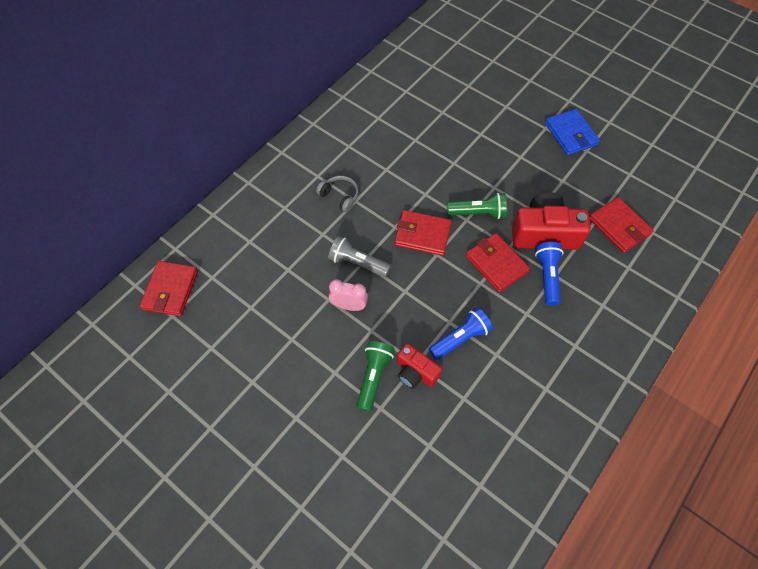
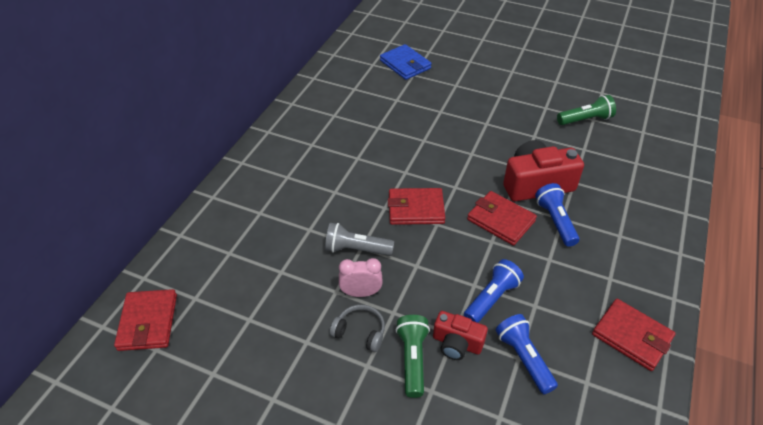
camera: 15 degrees left, 15 degrees down
grey headphones [316,176,359,212] -> grey headphones moved to [330,305,385,352]
green flashlight [447,193,507,219] -> green flashlight moved to [557,95,616,125]
blue wallet [545,109,600,155] -> blue wallet moved to [380,44,432,80]
red wallet [589,197,654,253] -> red wallet moved to [592,299,675,371]
none -> blue flashlight [496,314,558,394]

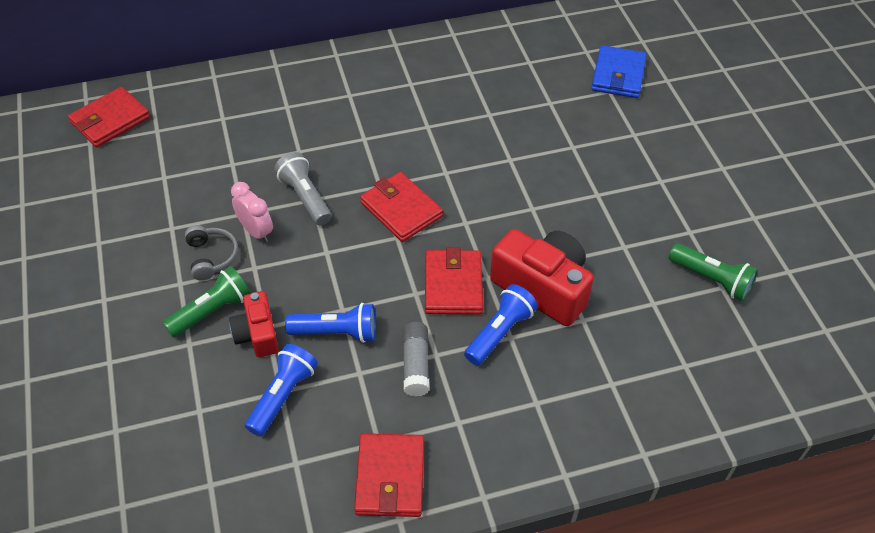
camera: 50 degrees right, 5 degrees up
none -> grey glue stick [402,322,430,396]

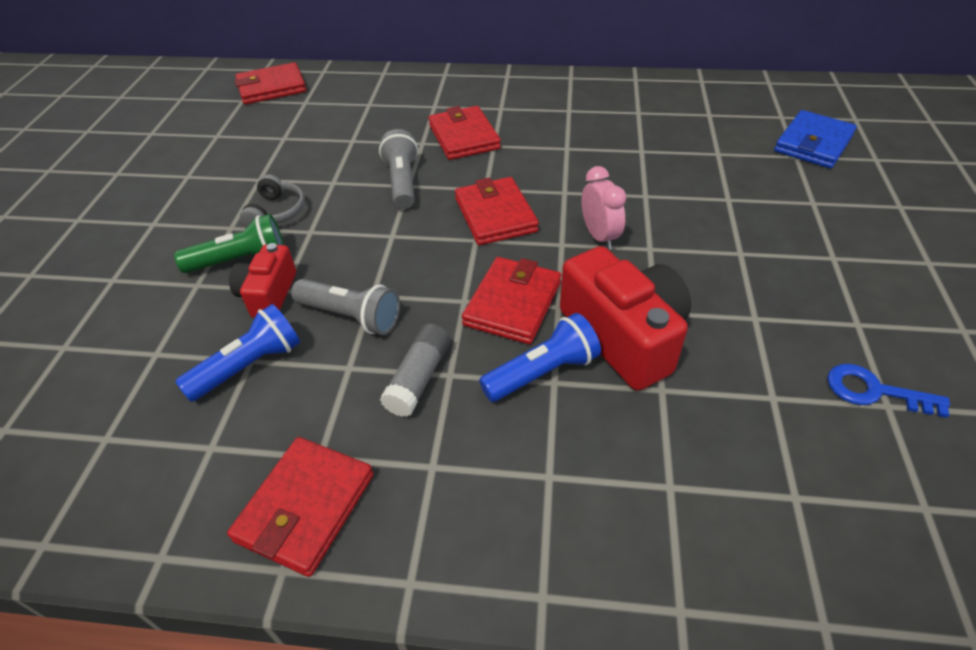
camera: 25 degrees right, 5 degrees down
pink clock [231,182,273,243] -> pink clock moved to [582,166,626,250]
blue flashlight [285,303,376,343] -> grey flashlight [291,279,400,335]
green flashlight [669,243,758,301] -> blue key [827,364,950,418]
none -> red wallet [429,106,501,160]

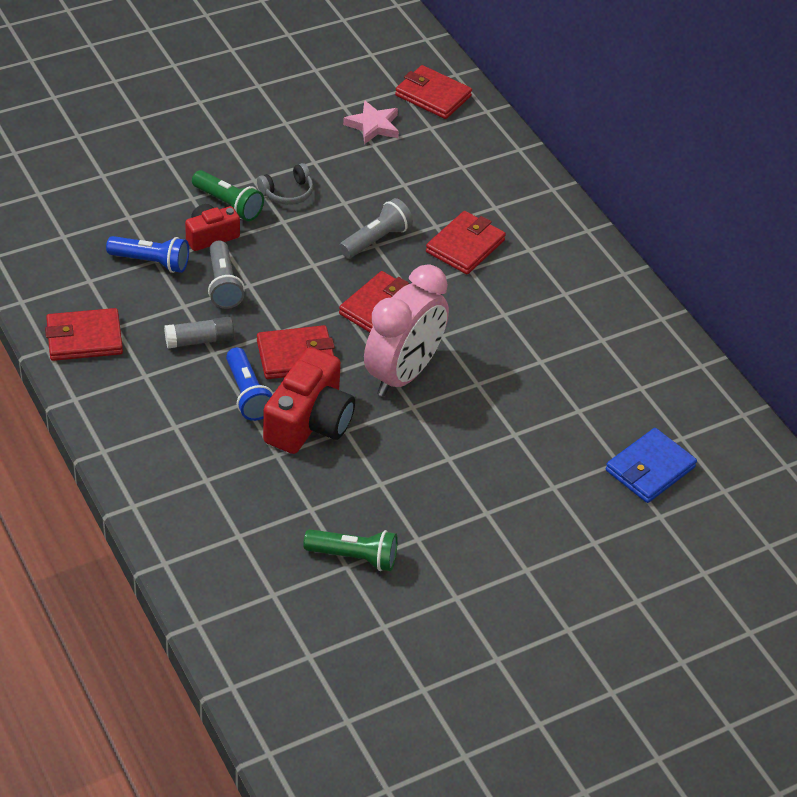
camera: 50 degrees right, 0 degrees up
blue flashlight [479,313,601,402] -> blue flashlight turned 45 degrees clockwise [226,347,273,421]
pink clock [582,166,626,250] -> pink clock [364,265,449,397], size x2.04
blue wallet [774,110,857,168] -> blue wallet turned 45 degrees counterclockwise [606,428,697,503]
blue key [827,364,950,418] -> green flashlight [303,529,398,571]
none -> pink star [343,100,399,144]

